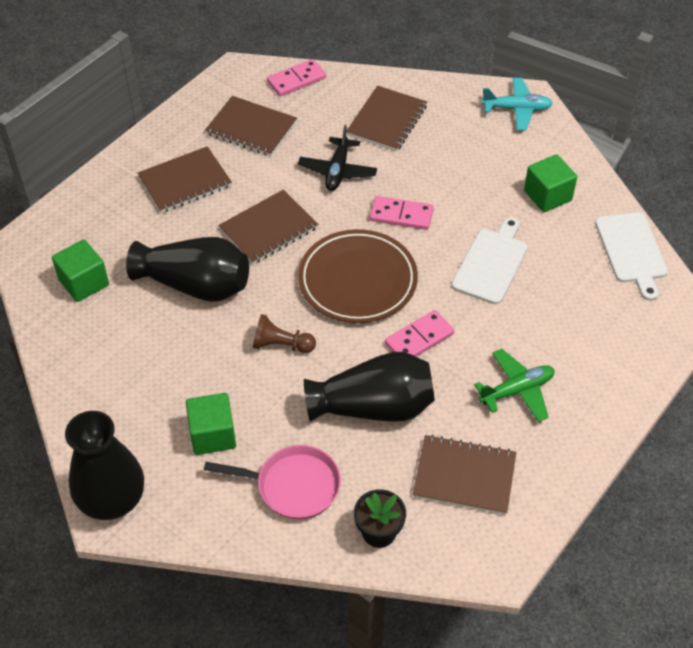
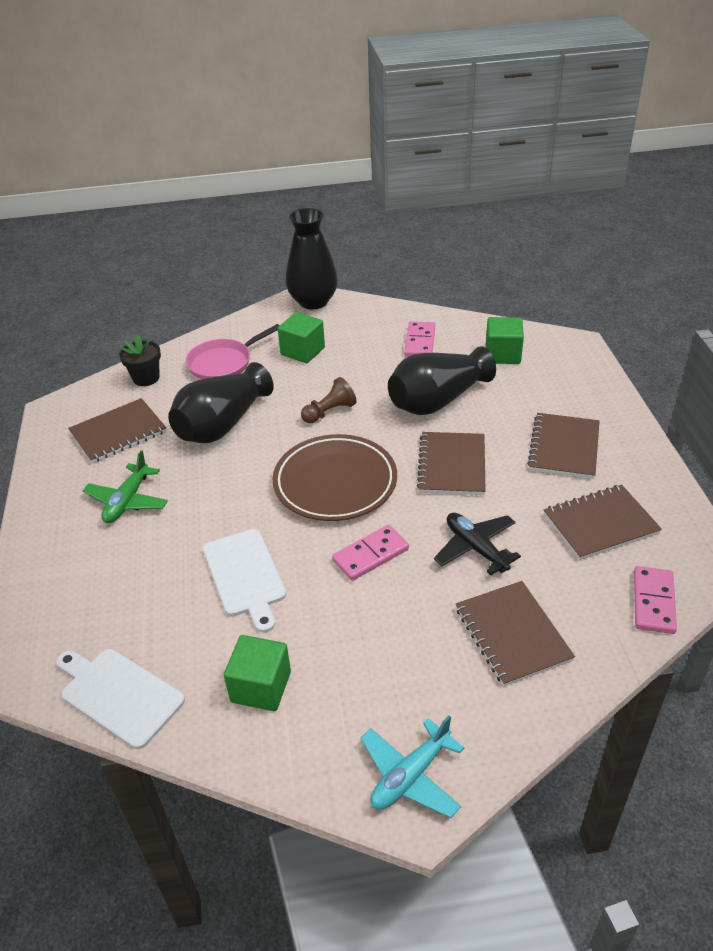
camera: 135 degrees right, 10 degrees down
pink domino [385,310,454,356] -> pink domino moved to [404,321,435,357]

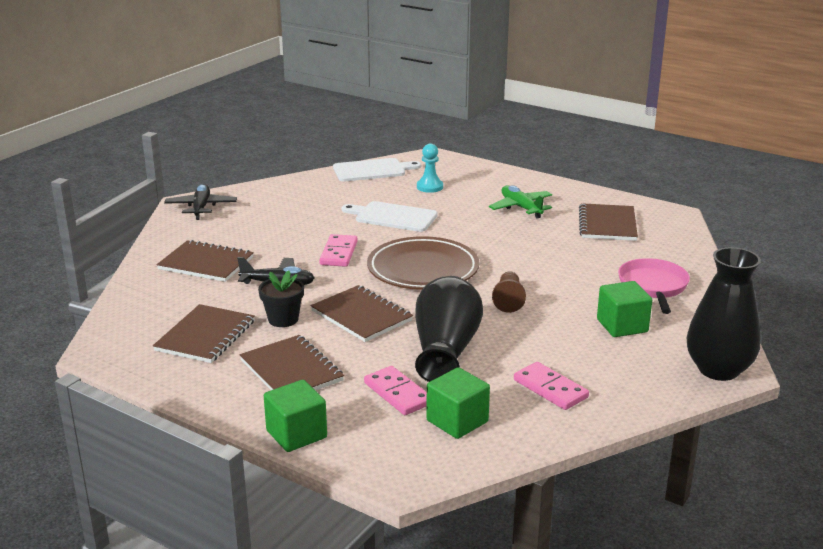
camera: 130 degrees right, 15 degrees down
black flower pot [119,335,161,386] -> black flower pot moved to [258,270,304,327]
black vase [168,362,274,443] -> none
green cube [224,635,291,711] -> green cube moved to [264,380,327,452]
turquoise plane [361,716,464,818] -> black plane [164,184,237,220]
pink domino [634,566,677,634] -> pink domino moved to [364,366,427,415]
none -> turquoise pawn [417,143,443,193]

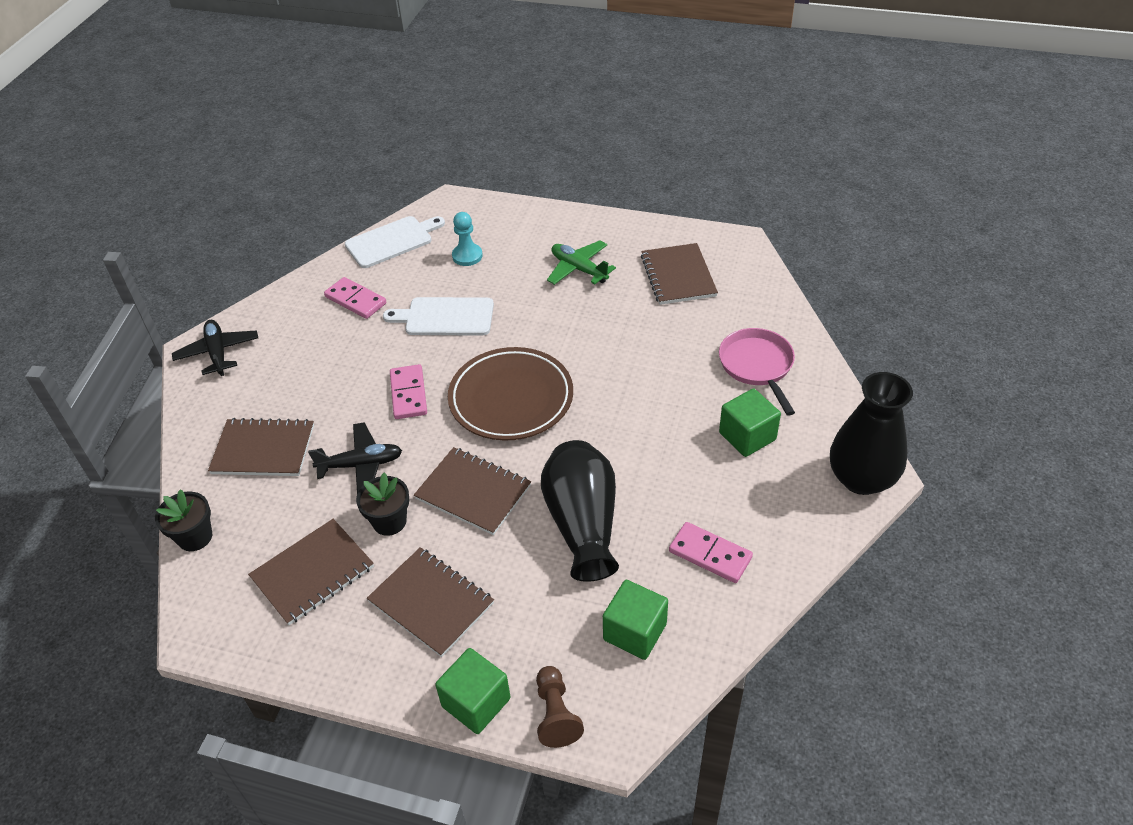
camera: 15 degrees left, 20 degrees up
brown notebook [153,304,255,363] -> brown notebook turned 45 degrees clockwise [248,519,374,625]
pink domino [364,366,427,415] -> pink domino moved to [324,277,386,319]
brown pawn [492,271,526,313] -> brown pawn moved to [536,666,584,748]
none -> black flower pot [155,489,212,551]

